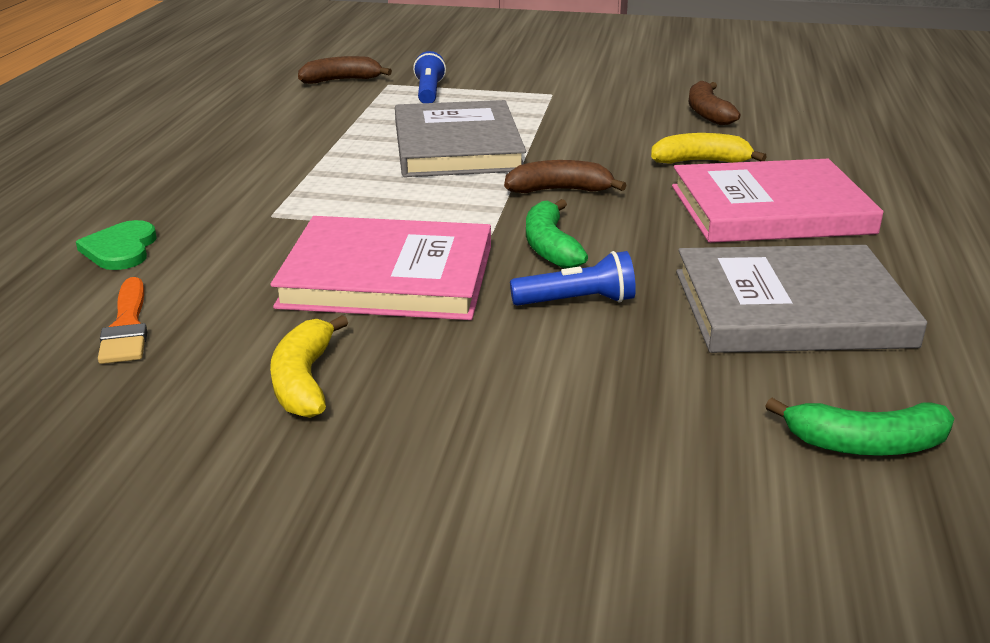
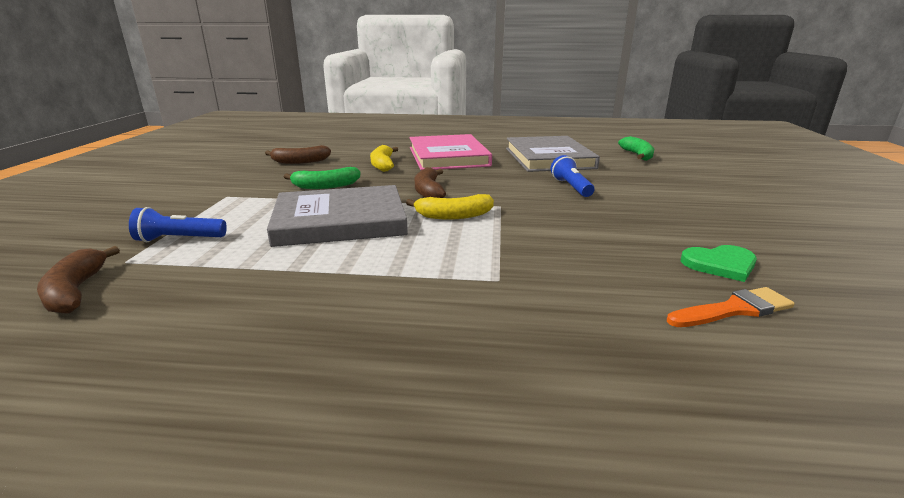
camera: 95 degrees left, 5 degrees down
green heart [76,220,156,270] -> green heart moved to [681,245,757,282]
pink book [270,216,491,320] -> none
yellow banana [270,315,348,418] -> yellow banana moved to [406,194,494,220]
green banana [526,199,588,268] -> green banana moved to [284,167,360,189]

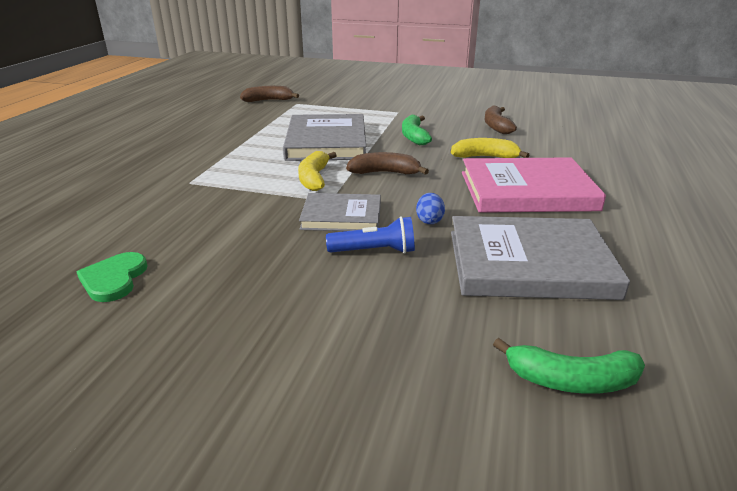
camera: 100 degrees right, 5 degrees up
blue flashlight [129,207,227,242] -> none
orange brush [667,287,795,327] -> none
none -> grey book [299,193,381,231]
none -> blue egg [416,193,445,224]

